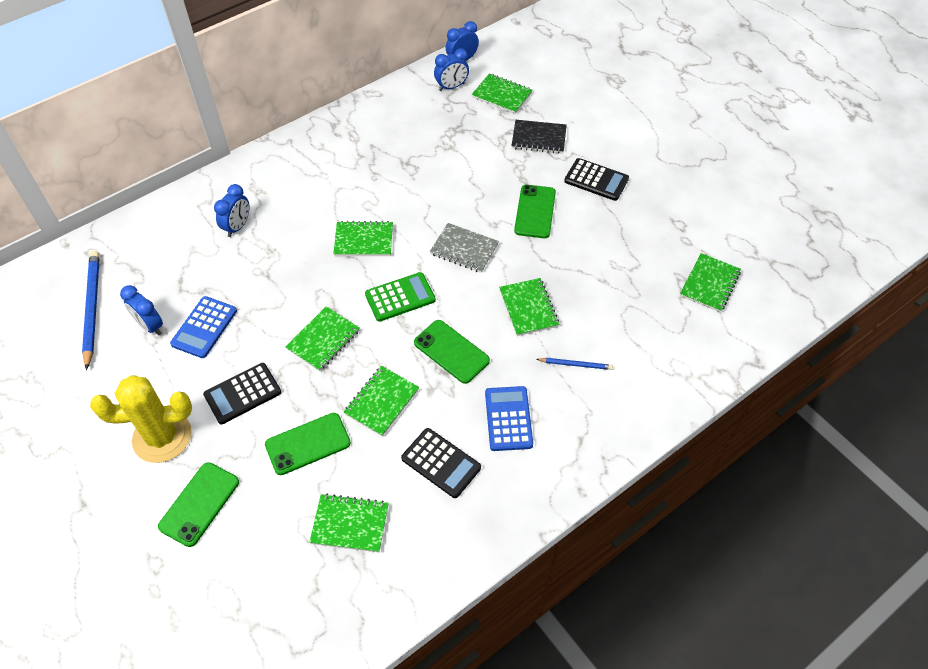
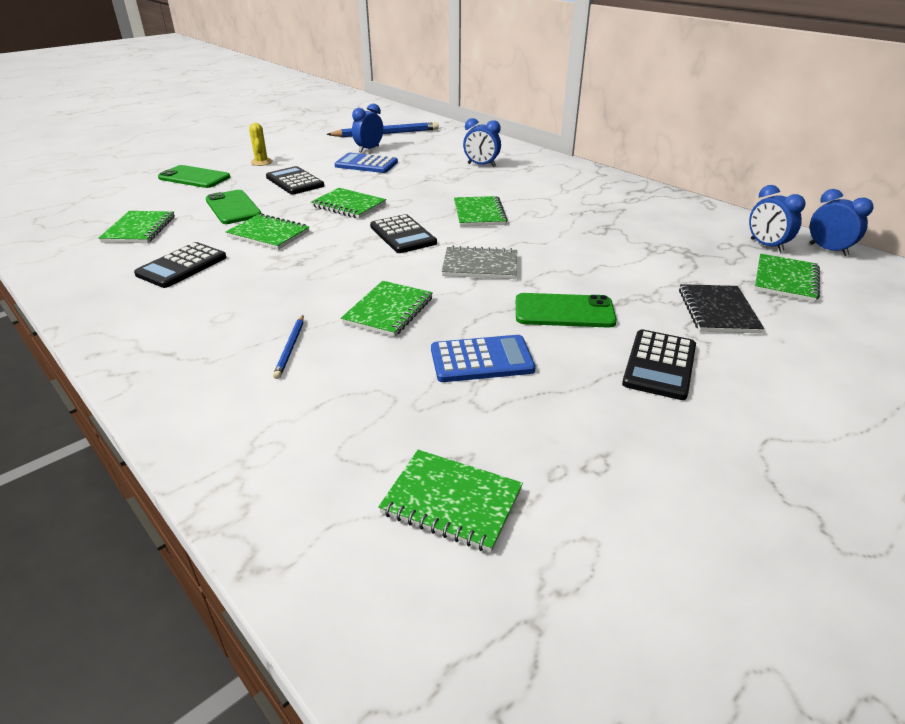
camera: 85 degrees right, 20 degrees down
yellow cactus [90,375,192,463] -> yellow cactus [249,123,273,166], size x0.47
green calculator [365,272,436,322] -> black calculator [370,214,437,253]
green phone [414,320,490,384] -> none
grey notebook [430,223,499,273] -> grey notebook turned 75 degrees clockwise [442,246,517,279]
blue calculator [485,386,533,451] -> blue calculator moved to [431,335,536,382]
green notebook [499,278,559,336] -> green notebook turned 45 degrees counterclockwise [341,281,433,337]

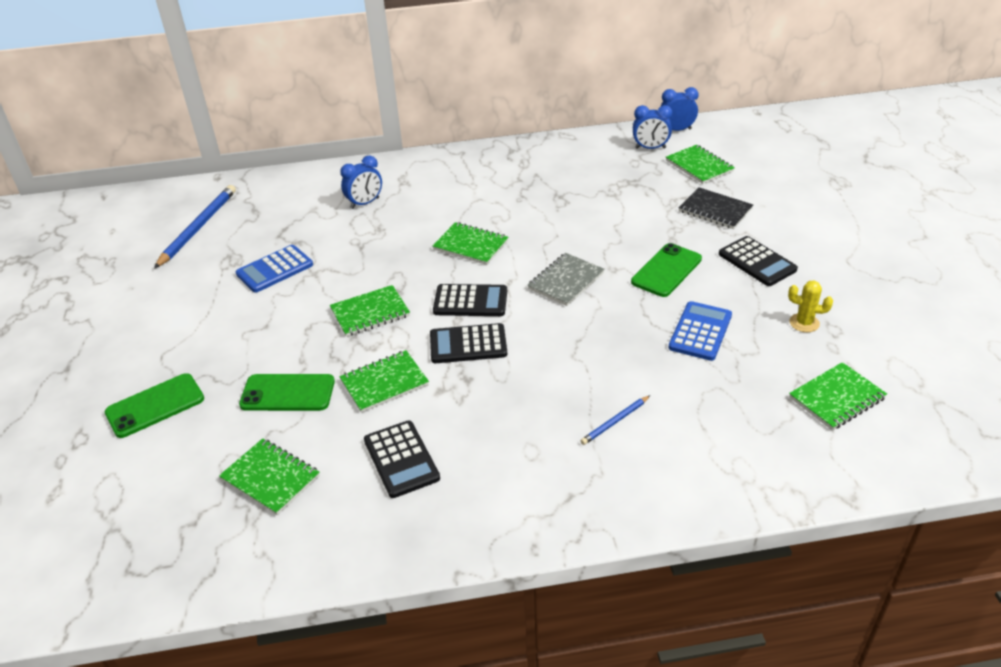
camera: 55 degrees left, 5 degrees up
yellow cactus [249,123,273,166] -> yellow cactus moved to [788,281,833,332]
black calculator [266,166,324,195] -> black calculator moved to [430,323,507,363]
blue pencil [273,315,304,379] -> blue pencil turned 105 degrees clockwise [581,395,650,445]
green notebook [341,281,433,337] -> none
blue clock [352,103,383,153] -> none

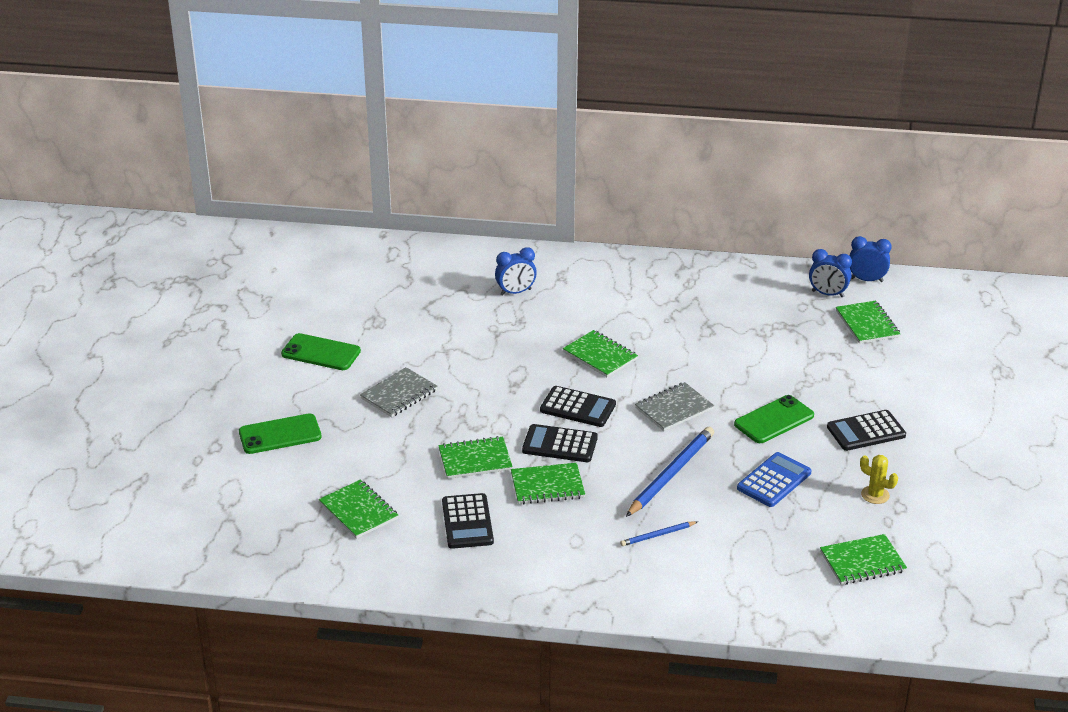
camera: 15 degrees right, 5 degrees down
blue pencil [154,185,236,269] -> blue pencil moved to [626,427,714,517]
blue calculator [236,245,313,293] -> none
green phone [239,374,335,411] -> green phone moved to [281,333,361,370]
green notebook [330,285,410,337] -> green notebook moved to [511,463,585,504]
black notebook [678,187,753,229] -> none
black calculator [719,236,798,286] -> black calculator turned 90 degrees clockwise [827,410,906,451]
none -> grey notebook [360,367,438,417]

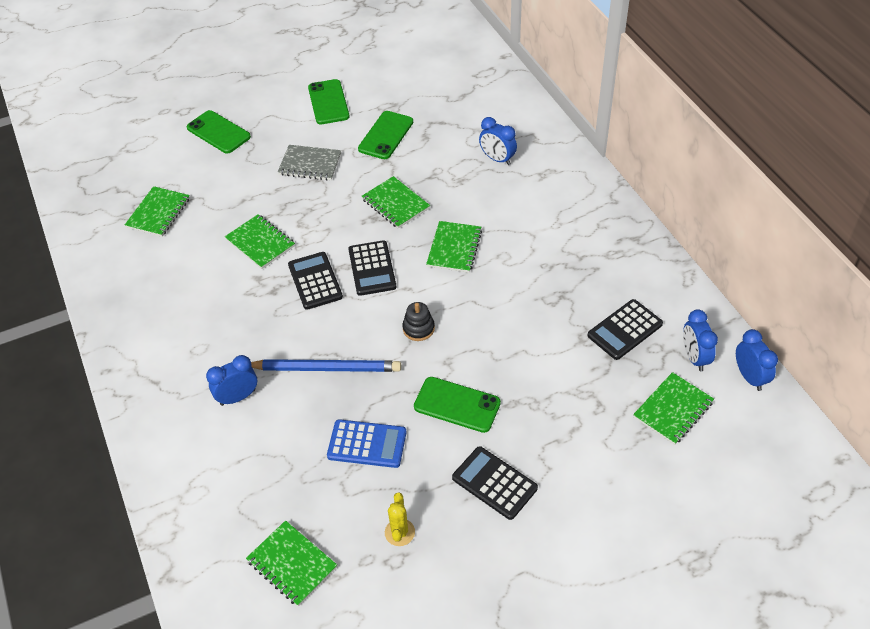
camera: 60 degrees right, 15 degrees up
black calculator [442,493,494,549] -> black calculator moved to [588,299,663,360]
green notebook [511,463,585,504] -> green notebook moved to [362,176,430,229]
blue pencil [620,521,697,546] -> blue clock [206,355,257,406]
grey notebook [635,382,714,431] -> black stacking toy [402,302,435,341]
none -> green phone [358,111,413,159]

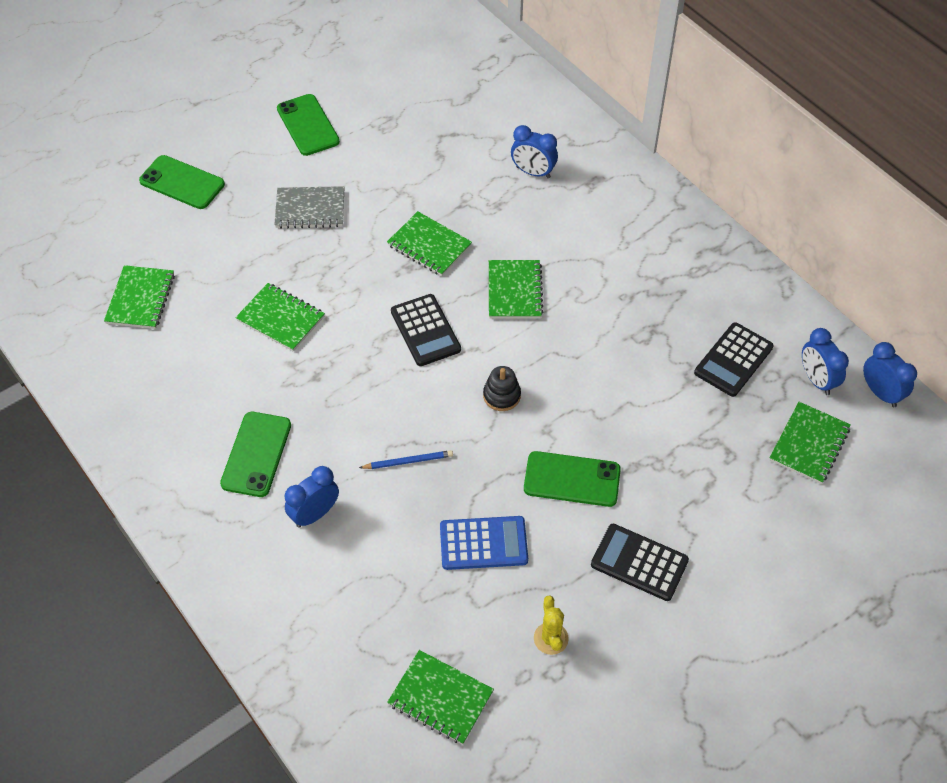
camera: 15 degrees left, 5 degrees up
blue pencil [251,359,401,372] -> blue pencil [359,450,453,469], size x0.50
black calculator [288,252,343,310] -> none
green phone [358,111,413,159] -> green phone moved to [220,412,291,497]

